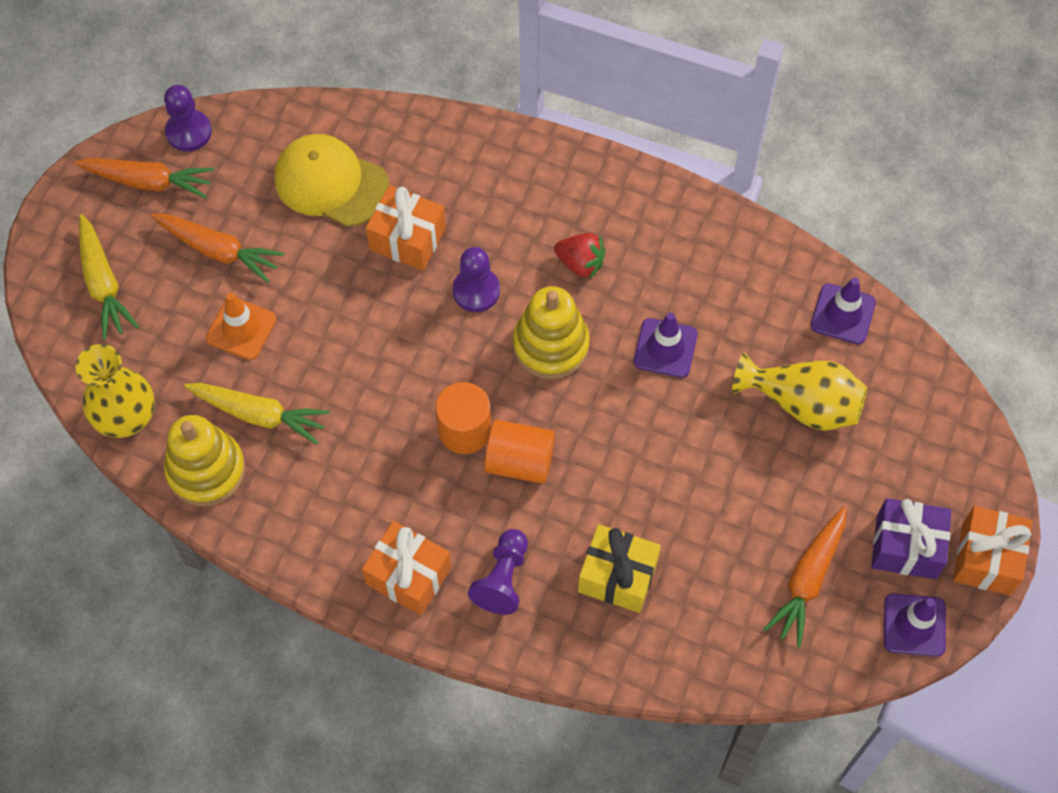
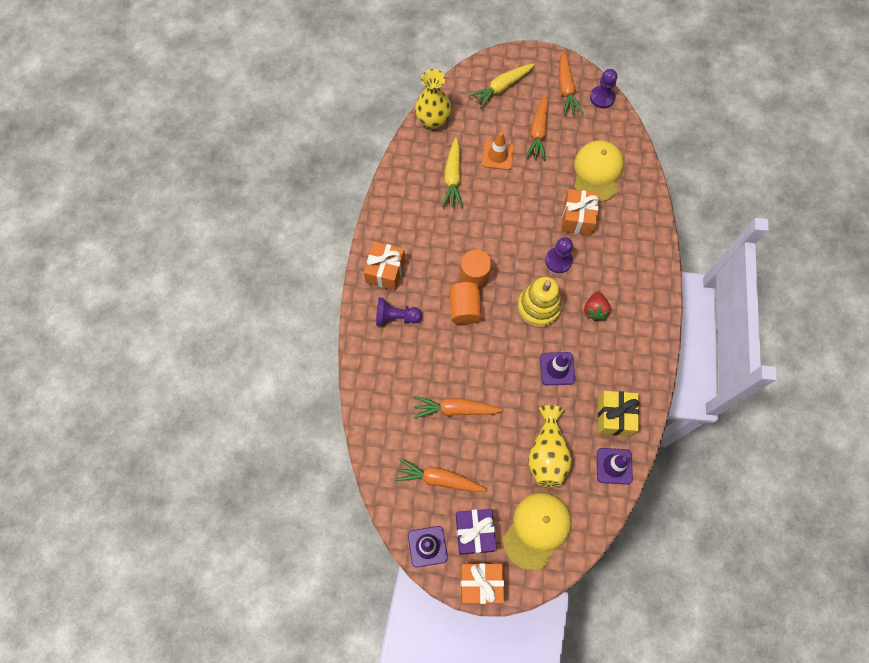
camera: 75 degrees right, 5 degrees up
yellow stacking toy [164,415,245,507] -> none
yellow gift [578,524,661,613] -> yellow gift moved to [598,391,639,436]
none -> orange carrot [414,396,503,418]
none -> yellow cap [503,492,572,570]

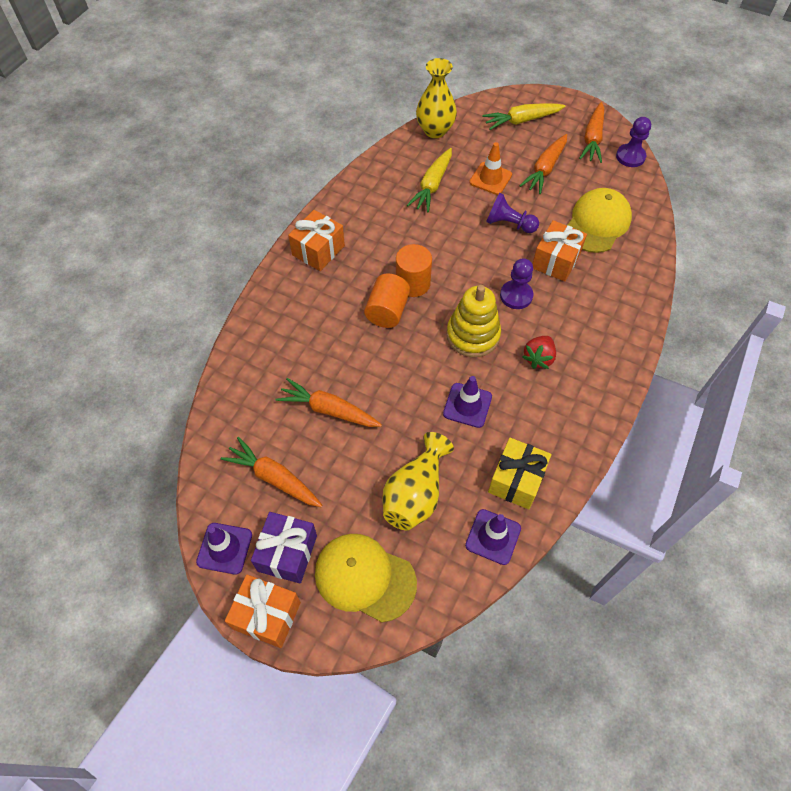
camera: 20 degrees right, 10 degrees down
purple pawn [376,298,422,326] -> purple pawn moved to [486,193,539,233]
yellow cap [503,492,572,570] -> yellow cap turned 120 degrees counterclockwise [315,534,417,623]

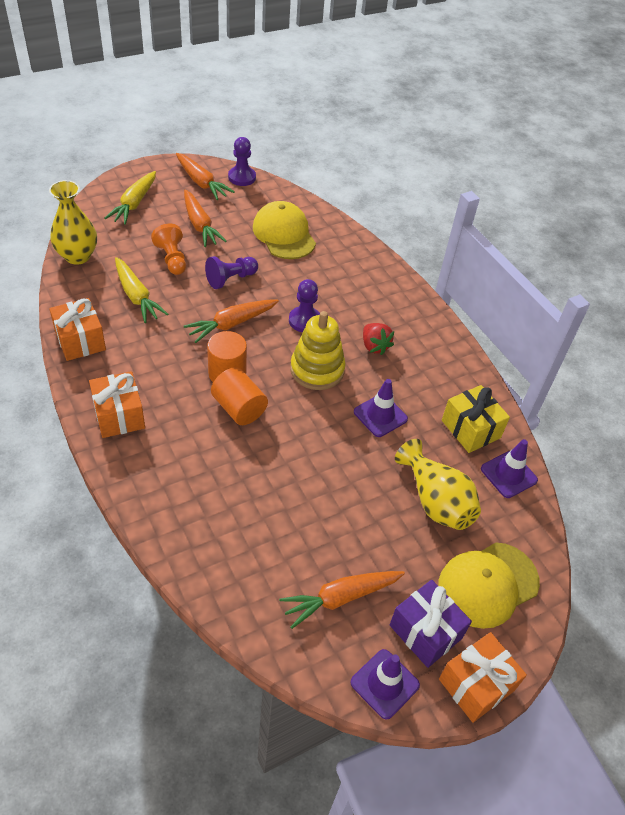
camera: 60 degrees left, 10 degrees down
orange carrot [276,378,382,427] -> orange carrot moved to [184,300,279,343]
orange traffic cone [469,142,512,195] -> orange pawn [151,224,186,275]
orange gift [533,220,587,282] -> orange gift moved to [49,298,106,361]

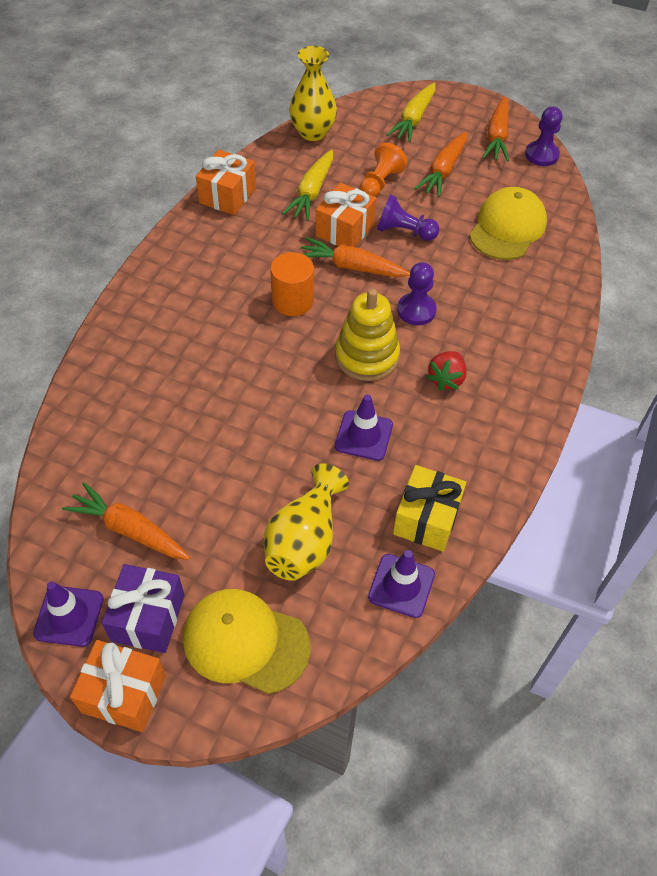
camera: 55 degrees right, 5 degrees up
orange gift [89,371,145,438] -> orange gift moved to [316,183,377,247]
yellow carrot [104,171,156,225] -> yellow carrot turned 45 degrees counterclockwise [386,83,436,143]
orange cylinder [211,367,268,425] -> none

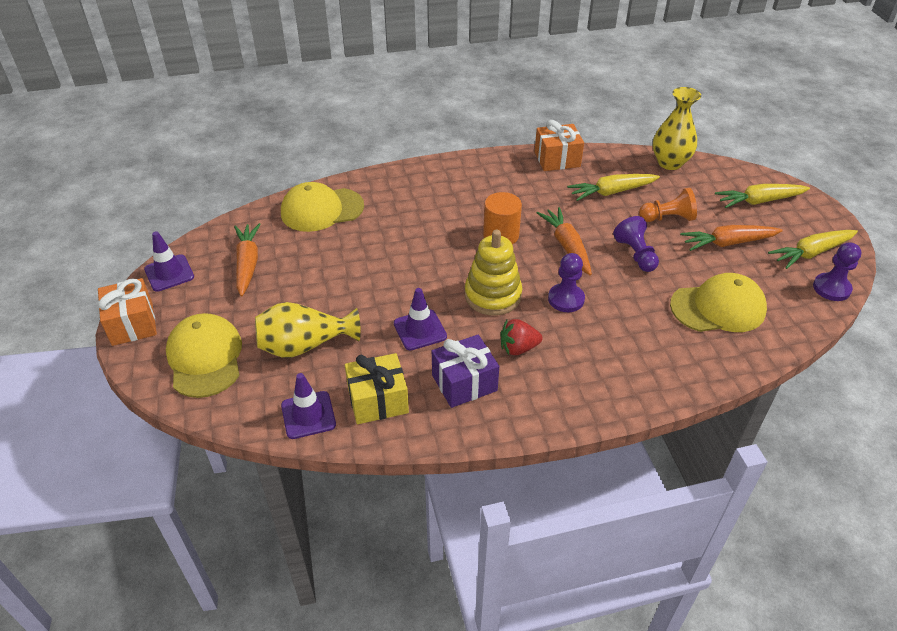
camera: 55 degrees right, 10 degrees down
purple gift [102,564,185,653] -> purple gift moved to [432,335,499,408]
orange gift [316,183,377,247] -> none
orange carrot [482,97,509,162] -> yellow carrot [768,230,858,269]
none -> yellow cap [281,182,364,232]

